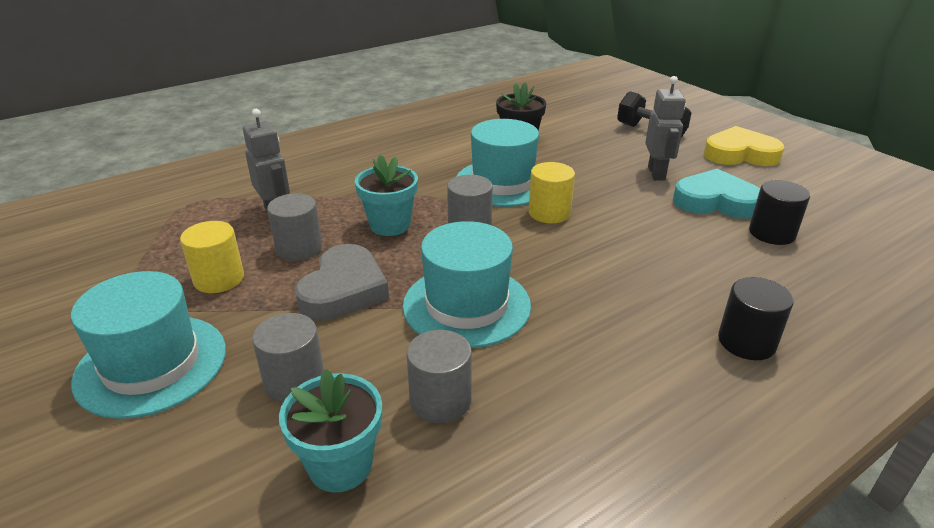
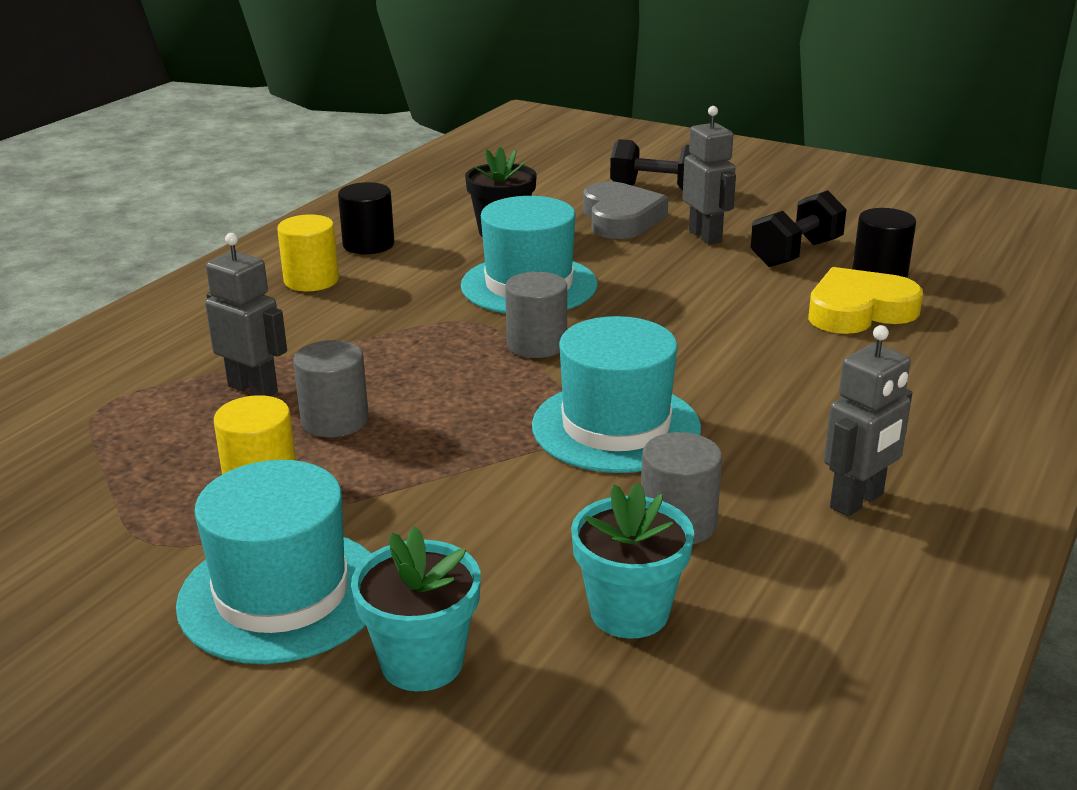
camera: 25 degrees left, 5 degrees down
grey cylinder [252,313,324,403] -> none
grey heart [295,244,389,321] -> grey heart moved to [583,181,669,239]
turquoise flower pot [355,155,418,236] -> turquoise flower pot moved to [351,527,481,691]
yellow cylinder [529,162,575,223] -> yellow cylinder moved to [277,214,339,292]
turquoise heart [673,169,760,219] -> black dumbbell [750,190,847,267]
yellow heart [704,126,785,166] -> yellow heart moved to [808,267,923,334]
black cylinder [718,277,794,360] -> black cylinder moved to [338,182,394,254]
none -> grey robot [824,325,912,517]

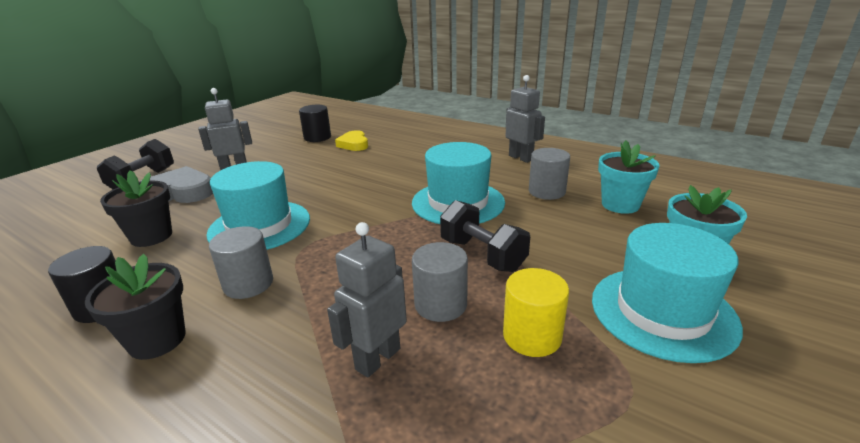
camera: 85 degrees left, 0 degrees up
yellow cylinder [277,214,339,292] -> black flower pot [85,254,186,360]
grey cylinder [505,272,567,358] -> grey cylinder moved to [209,226,273,299]
black dumbbell [750,190,847,267] -> black dumbbell moved to [440,200,530,272]
yellow heart [808,267,923,334] -> yellow heart [335,130,368,151], size x0.65

